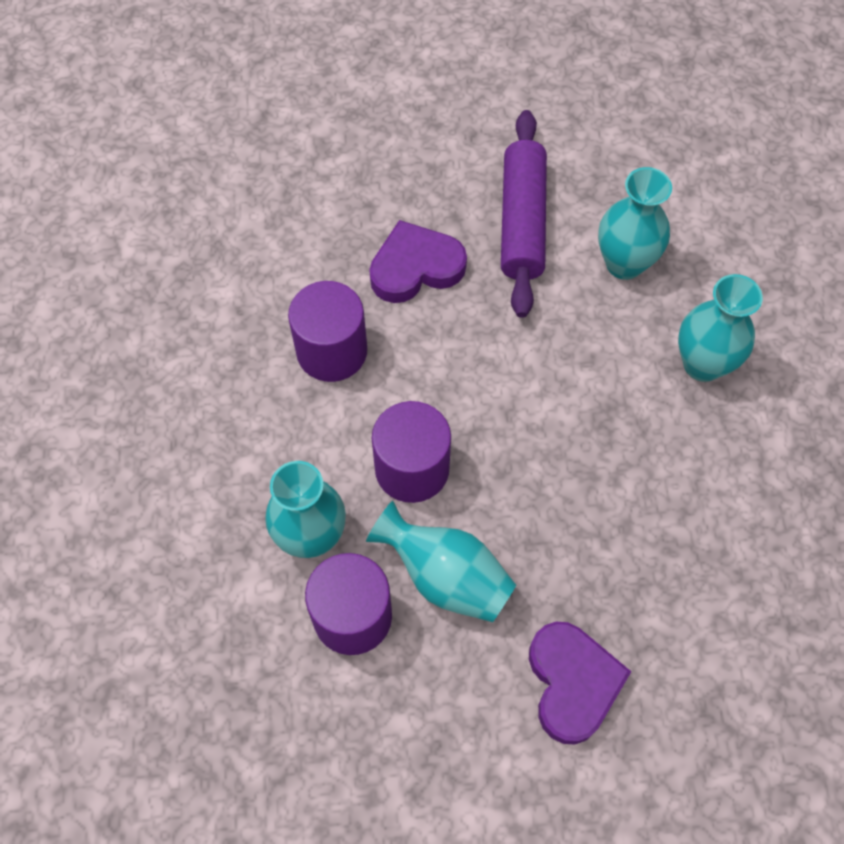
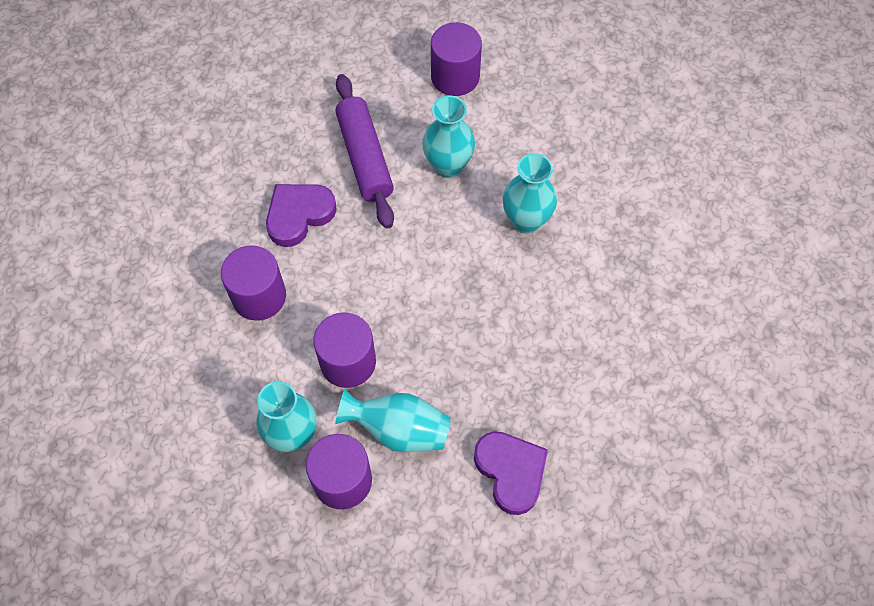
camera: 20 degrees left, 0 degrees up
none -> purple cylinder [431,22,482,96]

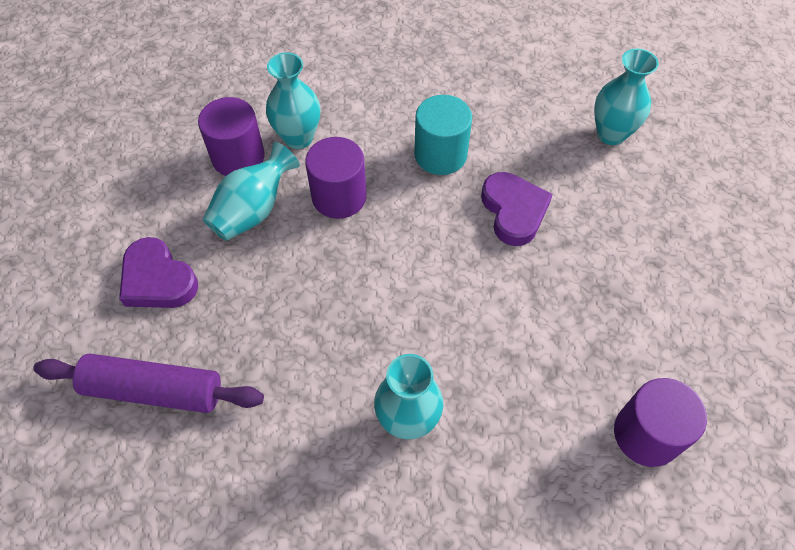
camera: 115 degrees right, 5 degrees down
purple cylinder [221,245,286,321] -> turquoise cylinder [414,95,472,175]
purple rolling pin [335,74,394,229] -> purple rolling pin moved to [33,354,264,413]
turquoise vase [422,95,475,178] -> turquoise vase moved to [594,48,659,145]
purple heart [474,431,548,515] -> purple heart turned 45 degrees clockwise [119,237,198,308]

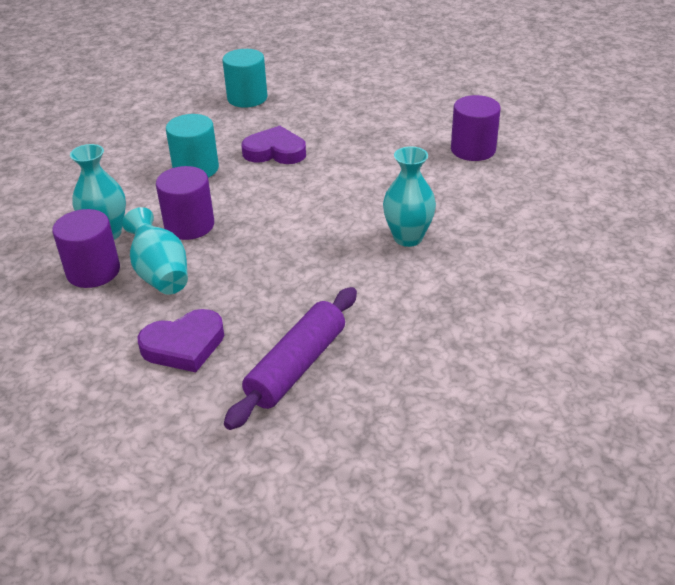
camera: 65 degrees left, 20 degrees down
turquoise vase [594,48,659,145] -> turquoise cylinder [222,49,267,107]

